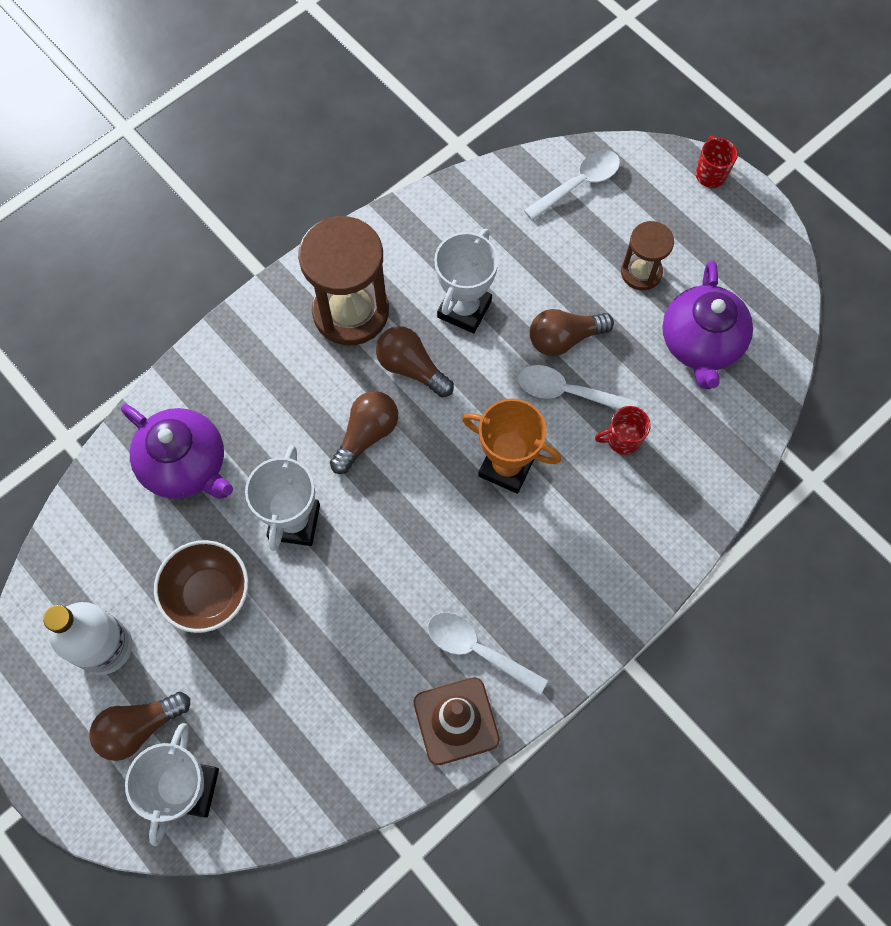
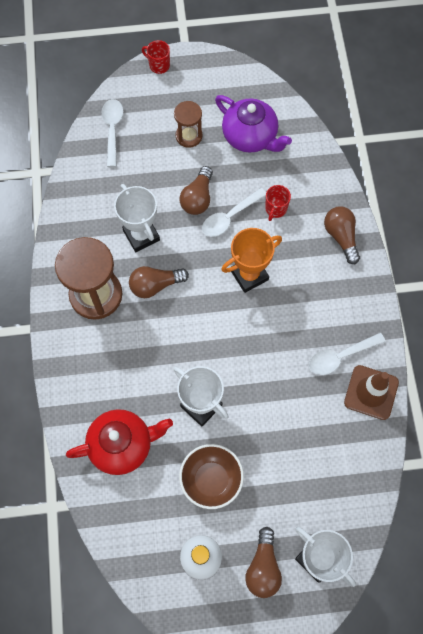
camera: 55 degrees left, 0 degrees up
purple teapot [121,404,233,499] -> red teapot [66,409,173,475]
brown light bulb [330,391,398,474] -> brown light bulb moved to [324,207,360,264]

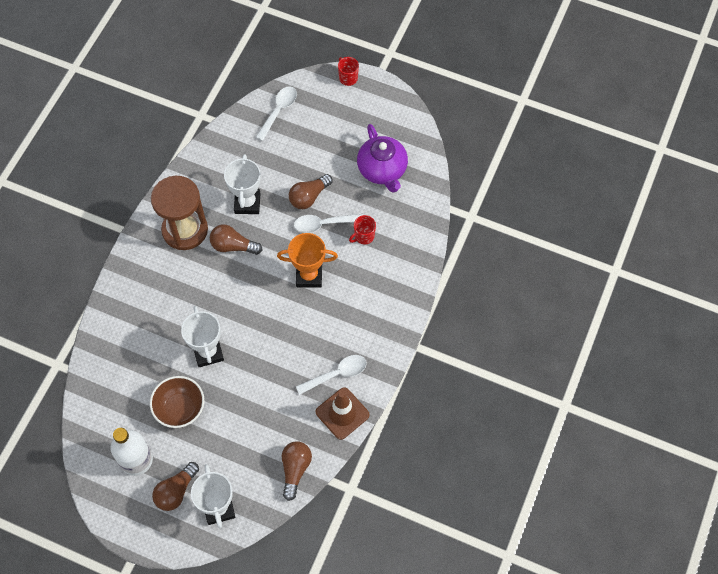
camera: 30 degrees right, 5 degrees down
red teapot [66,409,173,475] -> none
brown hourglass [174,101,203,148] -> none
white spoon [309,333,386,375] -> white spoon turned 150 degrees clockwise [296,355,367,395]
brown light bulb [324,207,360,264] -> brown light bulb moved to [282,441,312,501]

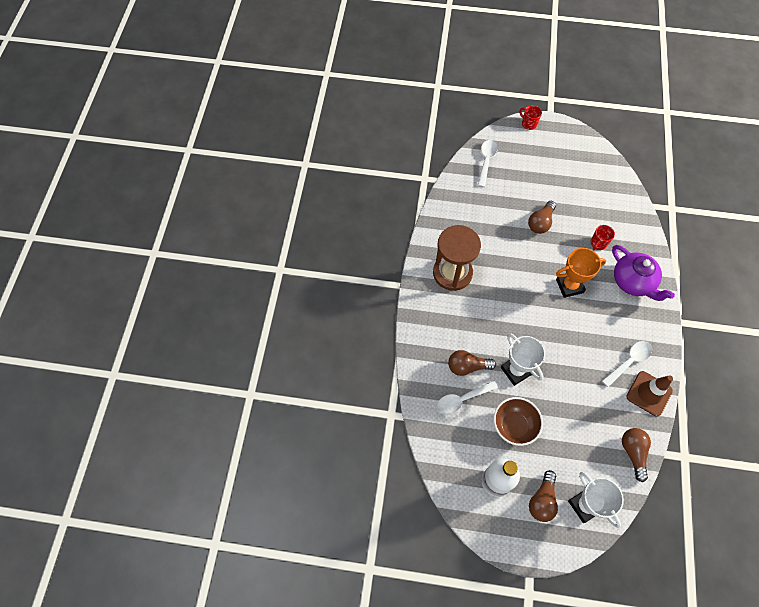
camera: 15 degrees left, 0 degrees up
brown light bulb [210,224,262,255] -> brown light bulb moved to [448,350,496,376]
white trophy [224,154,261,214] -> none
white spoon [294,214,363,233] -> white spoon moved to [437,381,498,415]
purple teapot [357,124,408,193] -> purple teapot moved to [612,245,675,301]

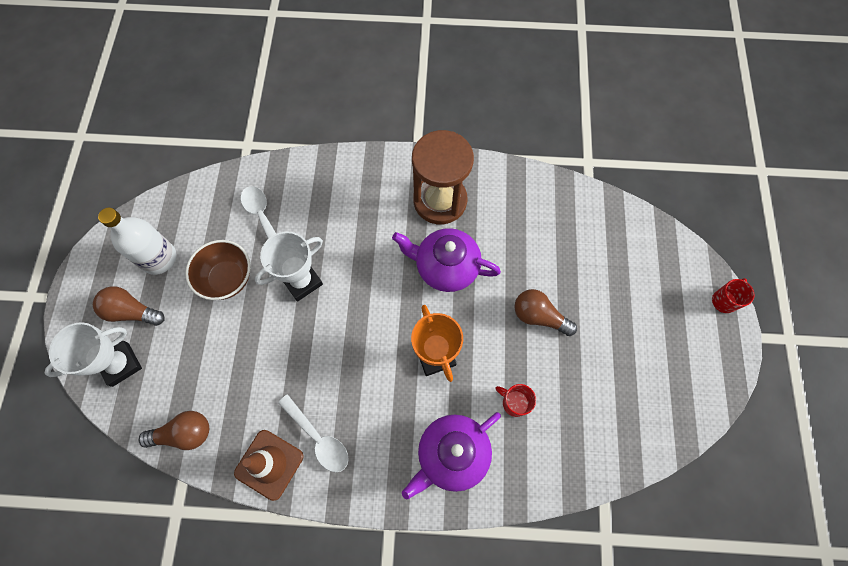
camera: 85 degrees right, 5 degrees up
brown light bulb [448,350,496,376] -> none
white spoon [478,140,498,187] -> none
none -> purple teapot [392,228,501,292]

